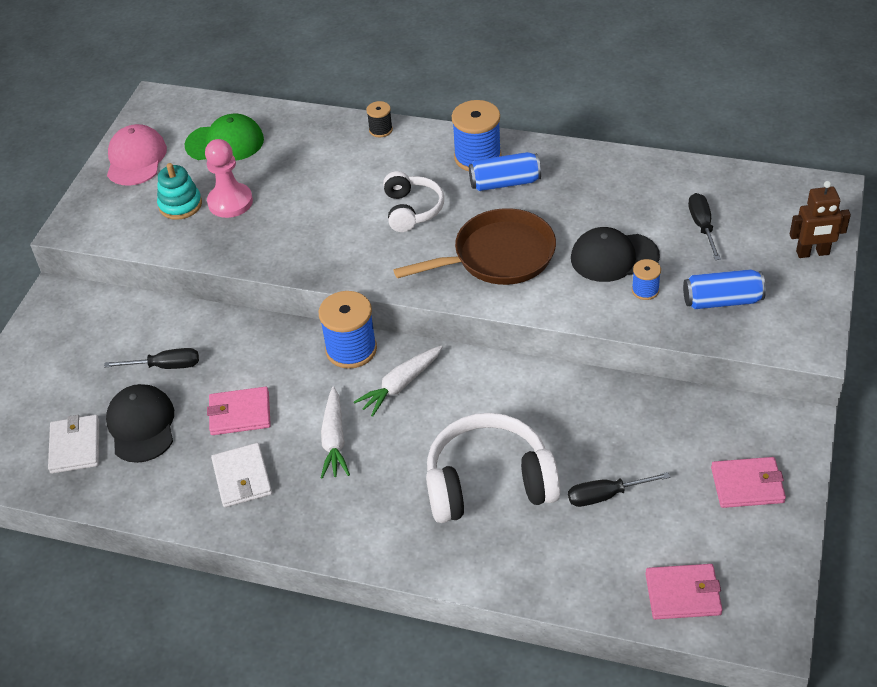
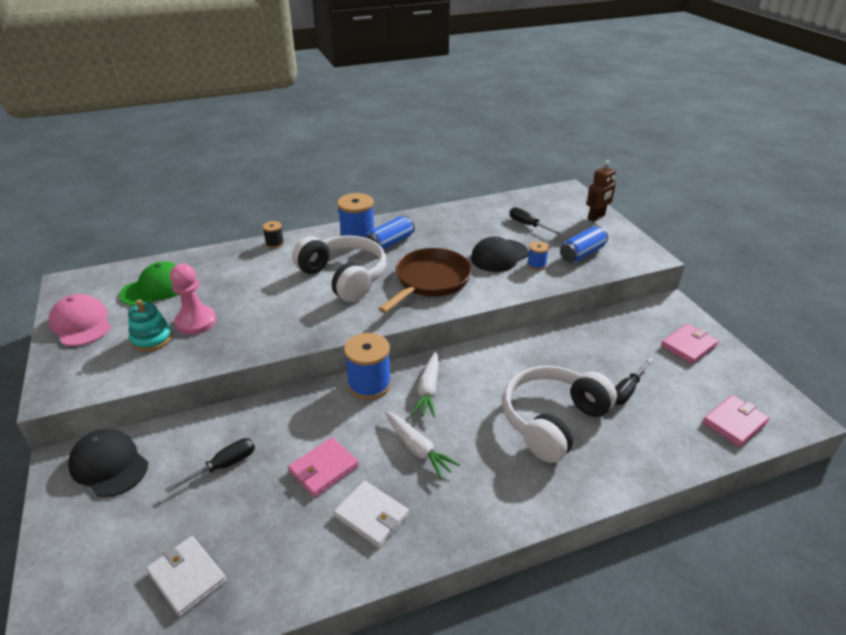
camera: 40 degrees left, 10 degrees down
black cap [106,384,174,463] -> black cap moved to [68,429,148,497]
white headphones [383,171,444,232] -> white headphones [292,235,386,302], size x1.68

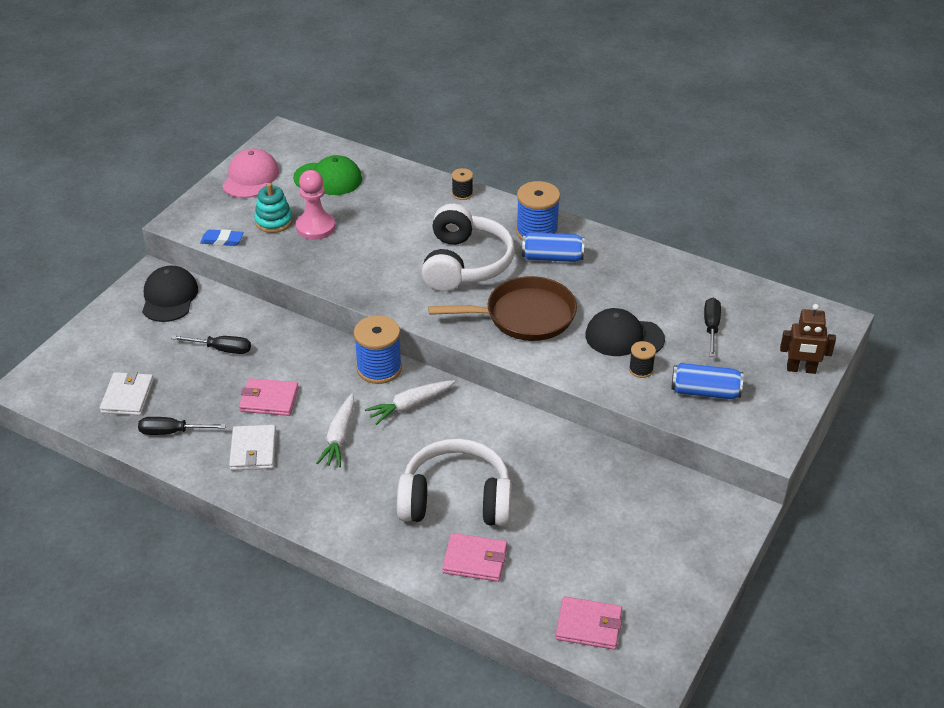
camera: 50 degrees right, 5 degrees up
blue spool [527,241,549,270] -> black spool [629,341,656,378]
black screwdriver [615,358,653,405] -> black screwdriver moved to [138,417,226,435]
pink wallet [661,324,719,364] -> pink wallet moved to [442,533,507,582]
none -> blue eraser [200,229,244,246]

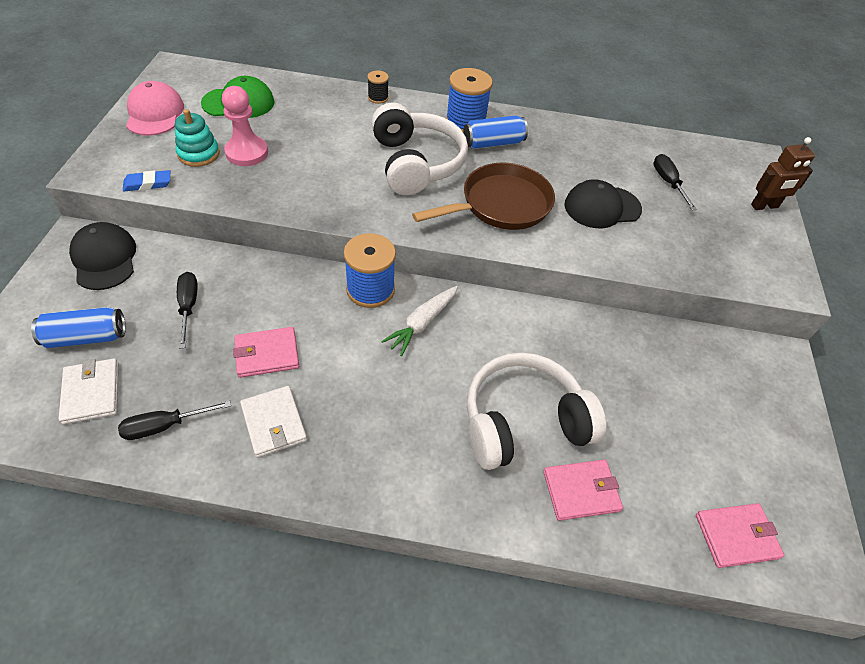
camera: 25 degrees left, 10 degrees up
black screwdriver [171,335,251,354] -> black screwdriver turned 90 degrees counterclockwise [177,272,198,349]
white carrot [316,394,355,467] -> none
black spool [629,341,656,378] -> none
blue can [671,363,744,399] -> blue can moved to [31,307,126,348]

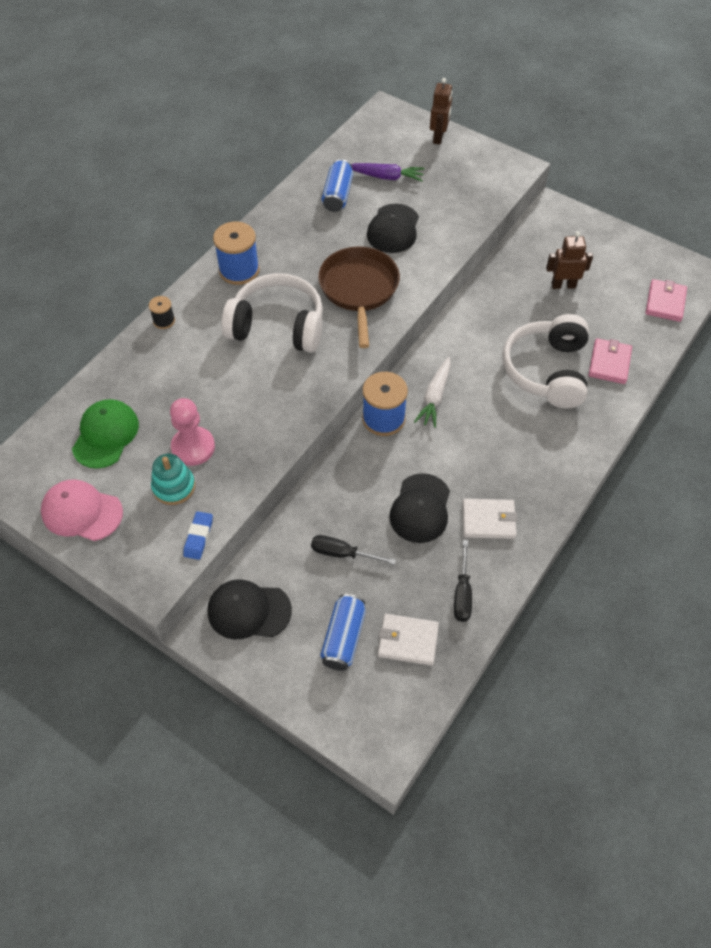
camera: 60 degrees left, 5 degrees up
pink wallet [233,327,299,378] -> black cap [389,473,450,543]
white carrot [381,286,458,356] -> white carrot turned 45 degrees clockwise [414,357,451,428]
blue can [463,115,528,149] -> blue can moved to [321,159,353,212]
black screwdriver [654,154,697,211] -> purple carrot [351,163,425,181]
none -> brown robot [546,232,593,289]

